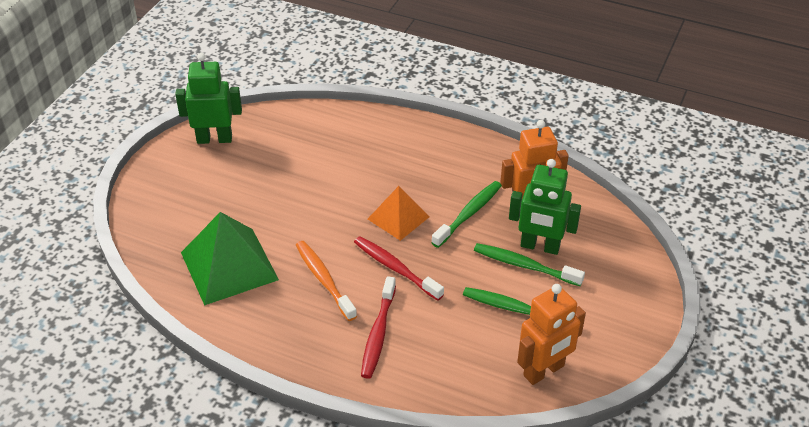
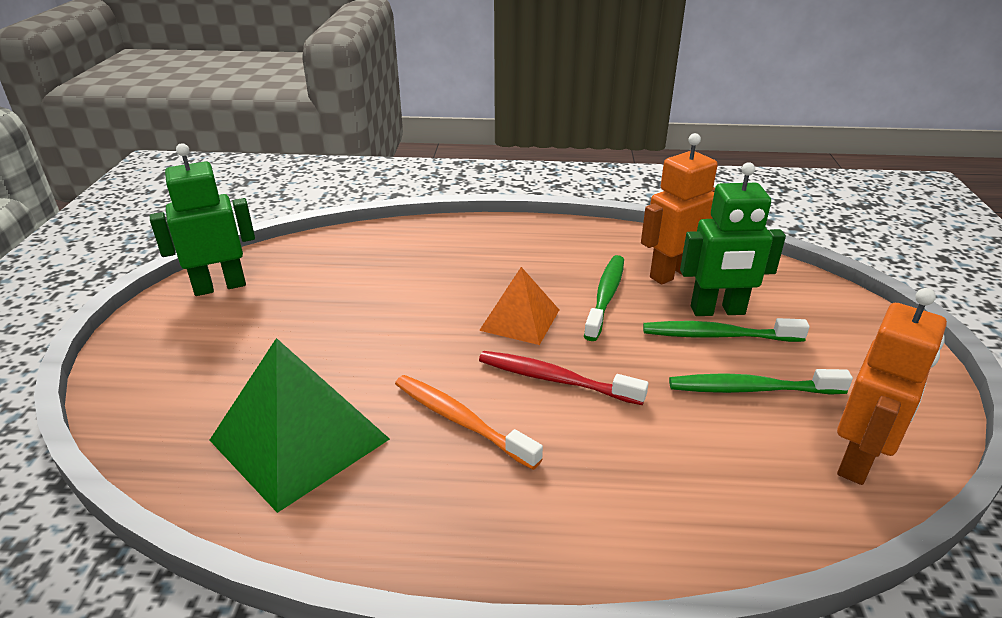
camera: 20 degrees left, 10 degrees down
red toothbrush [361,276,396,379] -> none

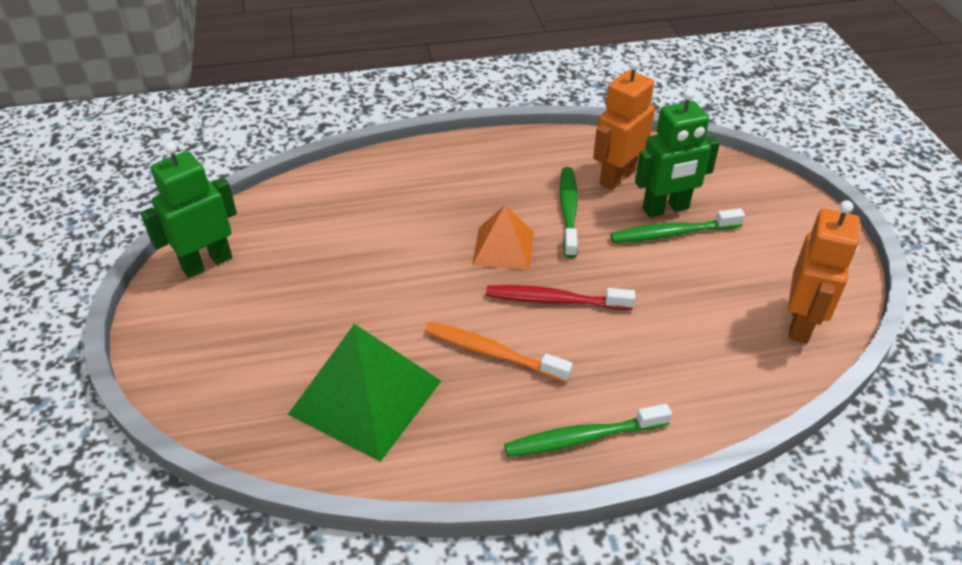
camera: 15 degrees left, 10 degrees up
green toothbrush [669,369,853,395] -> green toothbrush moved to [504,404,672,457]

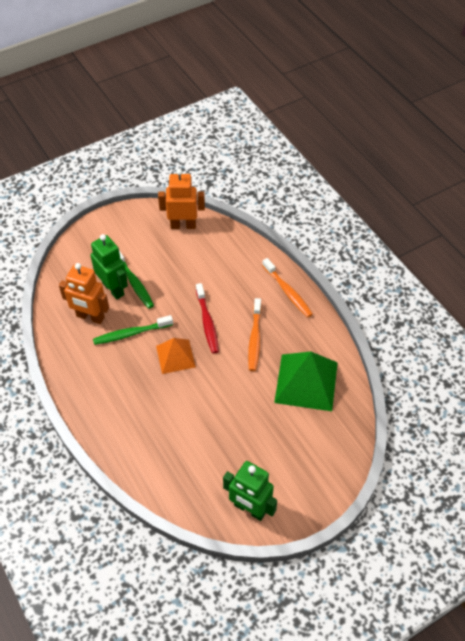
camera: 110 degrees left, 10 degrees up
green toothbrush [504,404,672,457] -> orange toothbrush [262,258,313,318]

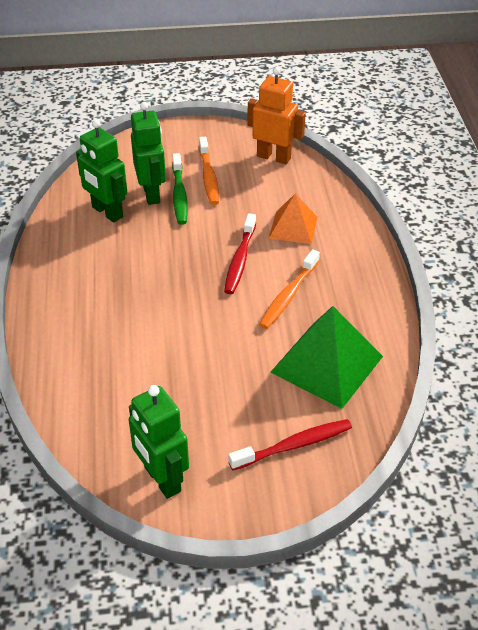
camera: 25 degrees right, 10 degrees down
orange robot [59,263,109,324] -> green robot [76,119,127,222]
green toothbrush [93,315,173,345] -> none
orange pyramid [156,338,196,374] -> orange pyramid moved to [269,194,318,244]
orange toothbrush [262,258,313,318] -> orange toothbrush moved to [199,137,219,205]
none -> red toothbrush [228,419,352,470]

